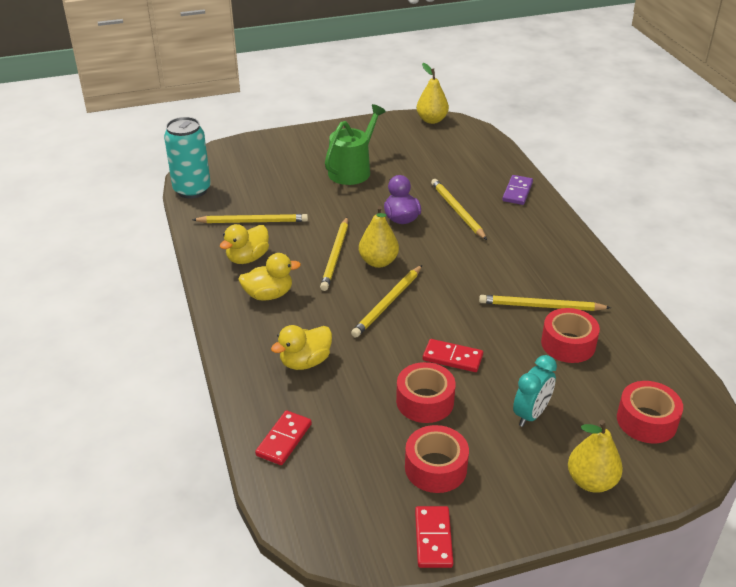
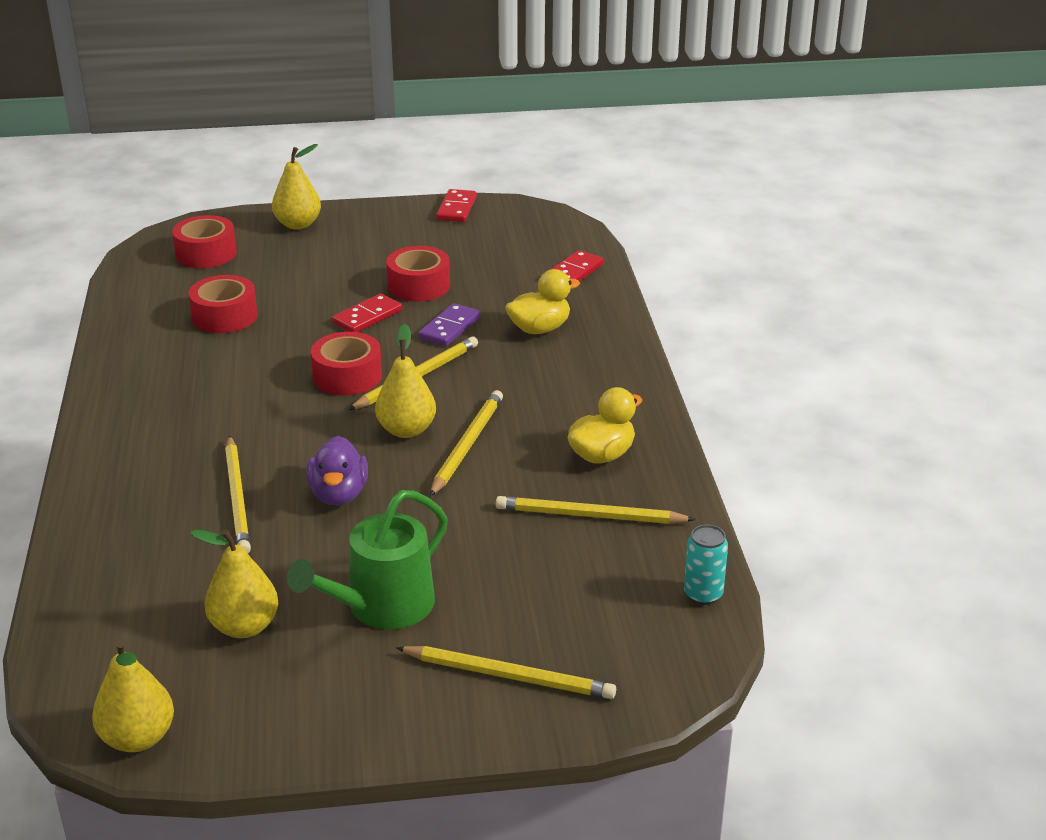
camera: 170 degrees left, 5 degrees down
turquoise can [164,117,211,199] -> turquoise can [684,525,728,605], size x0.53
yellow duck [238,253,301,301] -> none
red tape [405,425,469,493] -> red tape moved to [311,332,382,396]
red domino [423,339,483,372] -> red domino turned 75 degrees counterclockwise [332,294,402,332]
yellow pencil [479,295,611,311] -> yellow pencil moved to [396,646,616,699]
purple domino [502,175,533,205] -> purple domino moved to [418,303,481,346]
turquoise clock [513,355,557,427] -> none
none -> yellow pear [190,529,278,638]

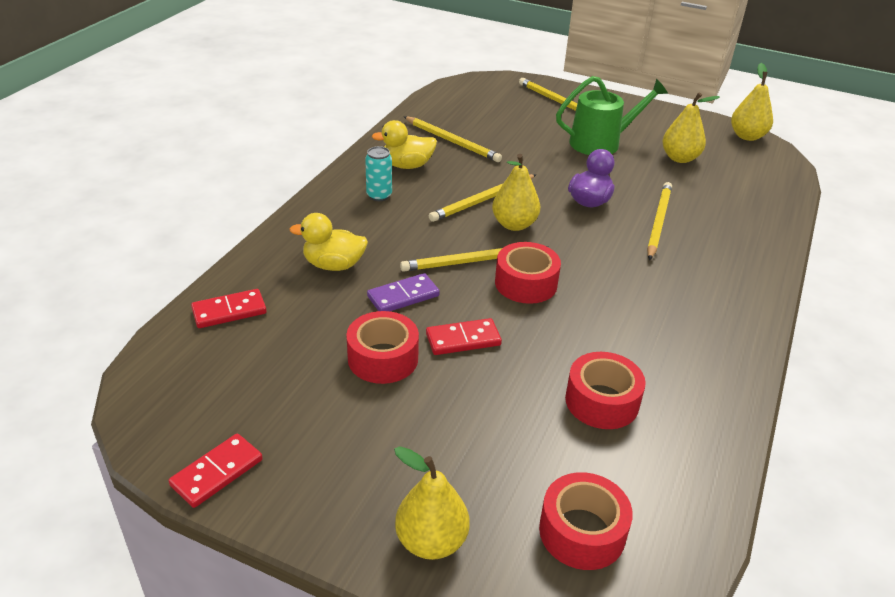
camera: 150 degrees left, 5 degrees up
turquoise can [684,525,728,605] -> turquoise can moved to [365,146,392,201]

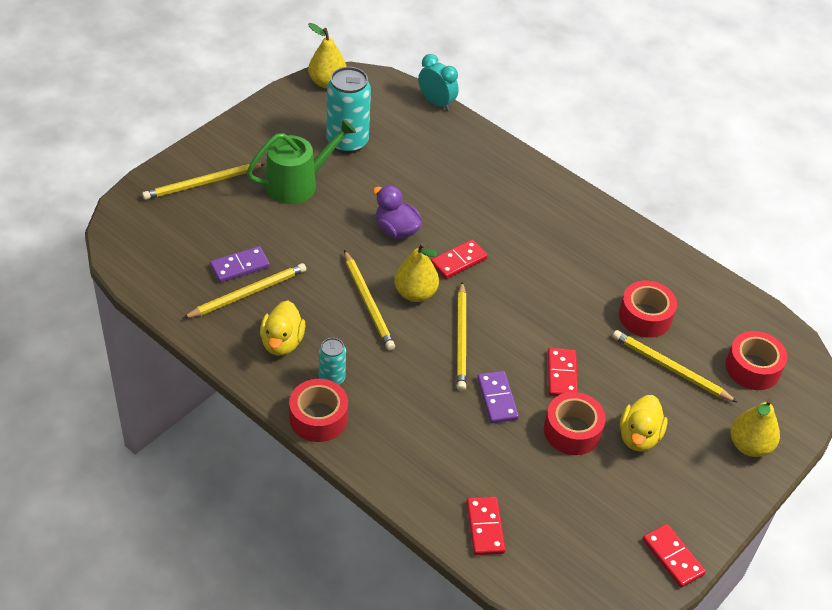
camera: 75 degrees left, 10 degrees up
yellow duck [289,213,368,271] -> yellow duck moved to [620,395,667,452]
red tape [495,242,561,304] -> red tape moved to [289,379,348,442]
green watering can [556,76,668,155] -> green watering can turned 60 degrees clockwise [246,119,356,204]
yellow pencil [647,182,672,260] -> yellow pencil moved to [612,330,738,403]
yellow pear [662,93,720,163] -> turquoise can [326,67,371,154]
none -> purple domino [210,246,270,283]
none -> turquoise clock [418,54,459,111]
none -> red domino [431,239,488,279]

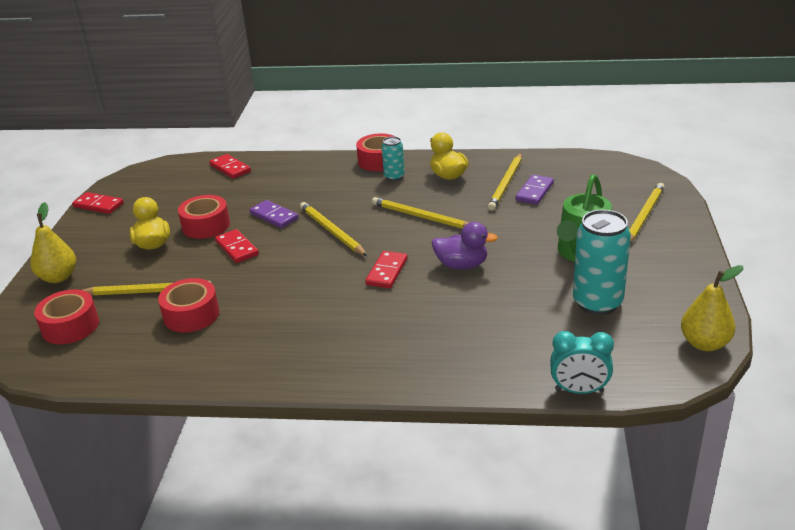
camera: 150 degrees right, 15 degrees down
yellow pear [394,242,439,302] -> none

